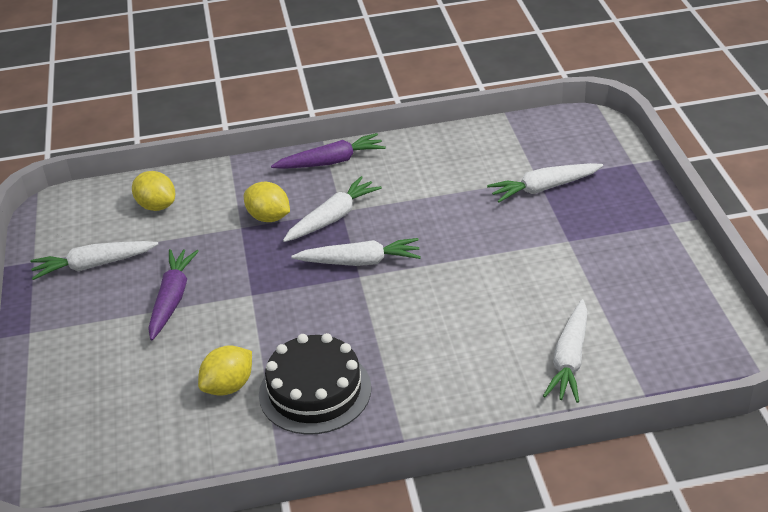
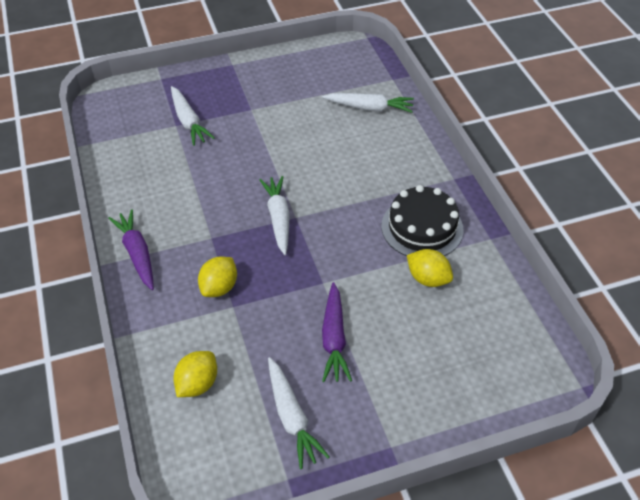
camera: 100 degrees left, 10 degrees up
purple carrot [148,249,199,340] -> purple carrot turned 90 degrees counterclockwise [322,282,352,382]
white carrot [283,176,382,242] -> none

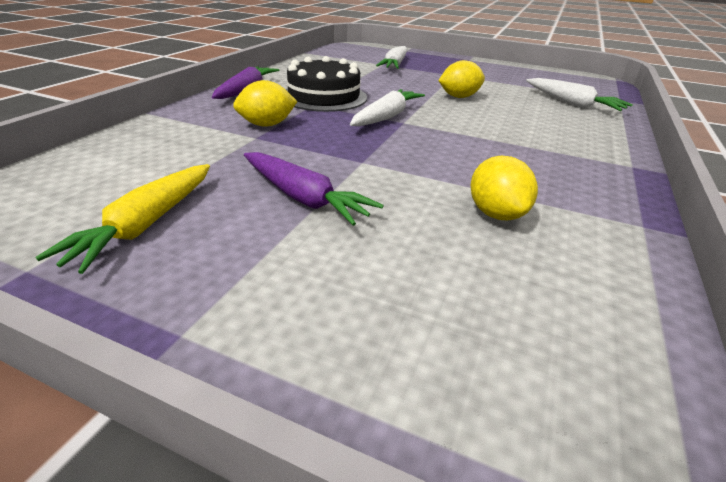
camera: 40 degrees right, 15 degrees down
yellow lemon [173,351,217,397] -> yellow lemon moved to [438,60,485,98]
white carrot [268,357,329,469] -> yellow carrot [35,164,210,274]
purple carrot [322,282,352,382] -> purple carrot turned 90 degrees counterclockwise [244,152,384,226]
black cake [381,185,464,256] -> black cake moved to [285,56,367,112]

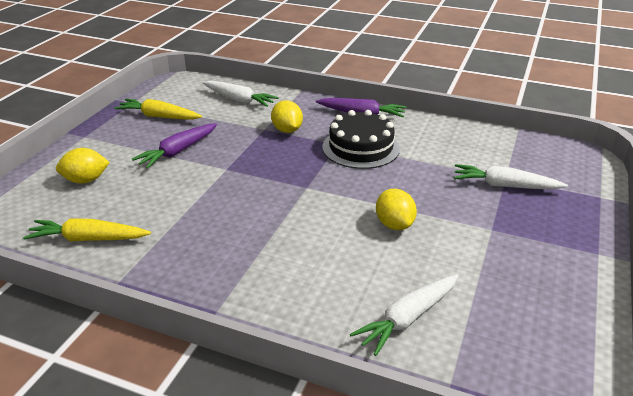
camera: 90 degrees right, 0 degrees up
white carrot [350,89,425,126] -> white carrot moved to [203,81,279,107]
yellow lemon [471,156,538,220] -> yellow lemon moved to [56,148,110,184]
none -> yellow carrot [23,218,151,241]

